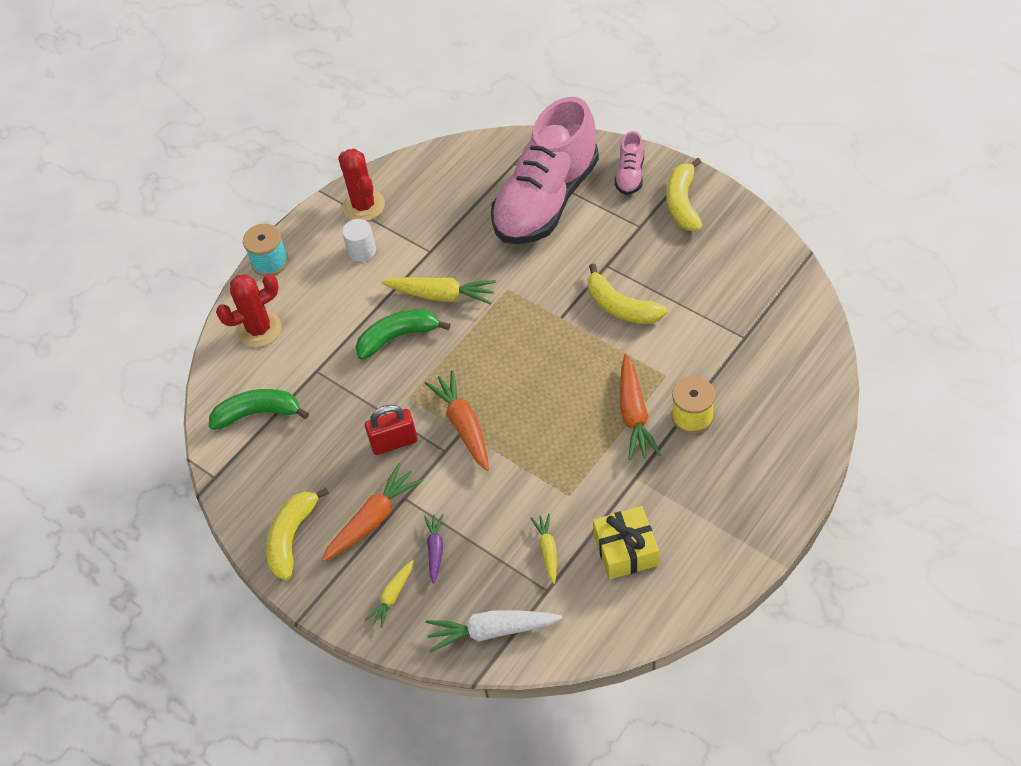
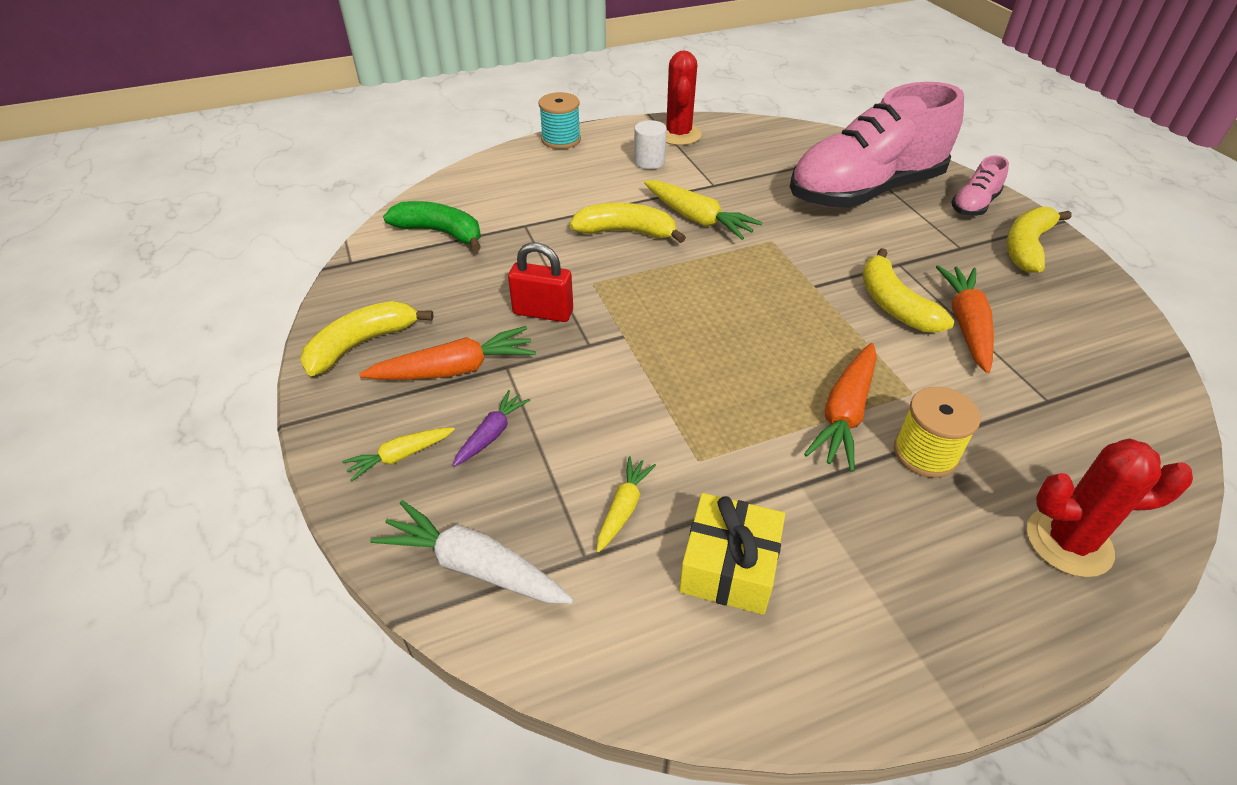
camera: 25 degrees right, 10 degrees down
red cactus [216,274,282,347] -> red cactus moved to [1027,439,1193,577]
green banana [356,309,450,360] -> yellow banana [570,203,686,243]
orange carrot [425,370,489,471] -> orange carrot moved to [936,265,994,373]

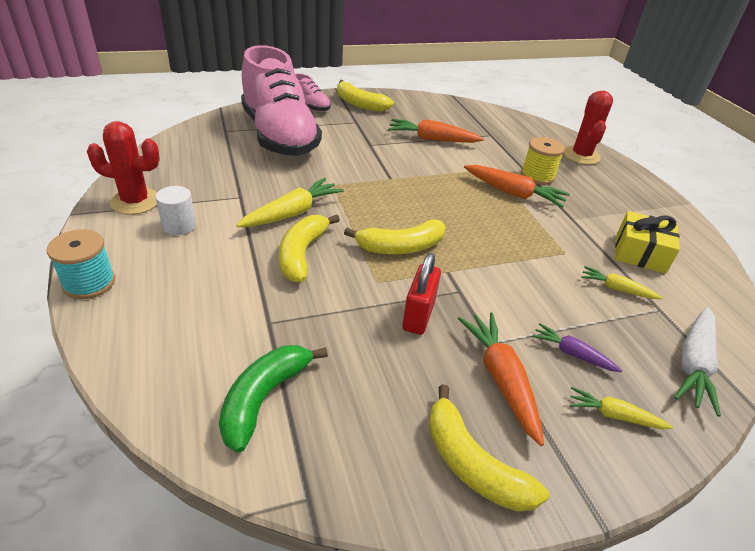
camera: 90 degrees left, 5 degrees down
yellow carrot [342,427,455,482] -> yellow carrot turned 135 degrees clockwise [570,387,673,429]
yellow banana [862,248,954,333] -> yellow banana moved to [344,219,446,254]

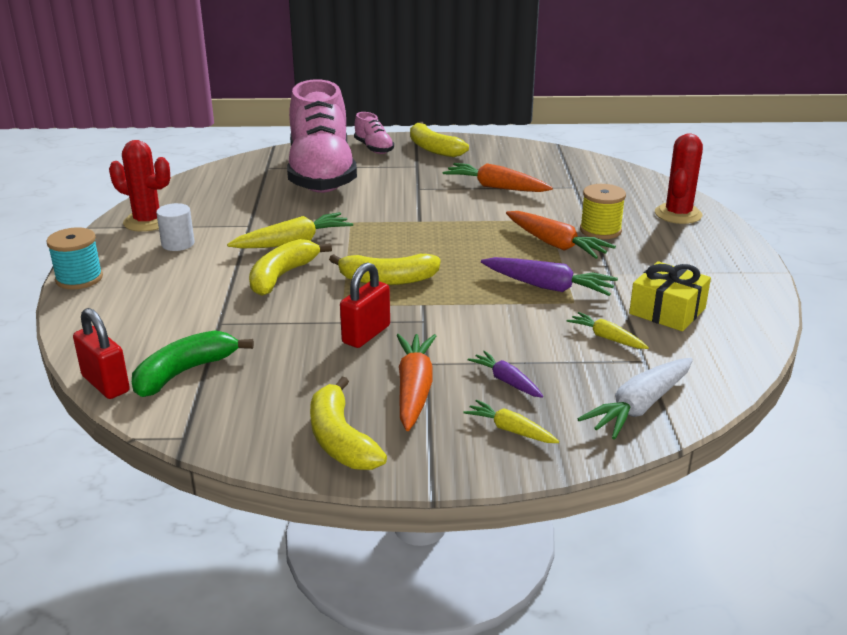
camera: 20 degrees right, 10 degrees down
none -> red padlock [73,308,130,399]
none -> purple carrot [481,257,618,296]

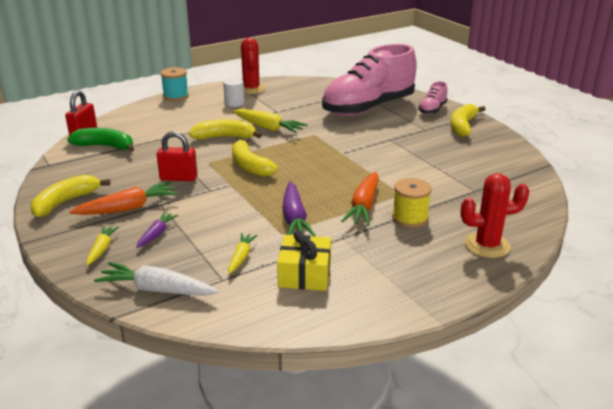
camera: 60 degrees right, 0 degrees up
orange carrot [443,163,553,192] -> none

